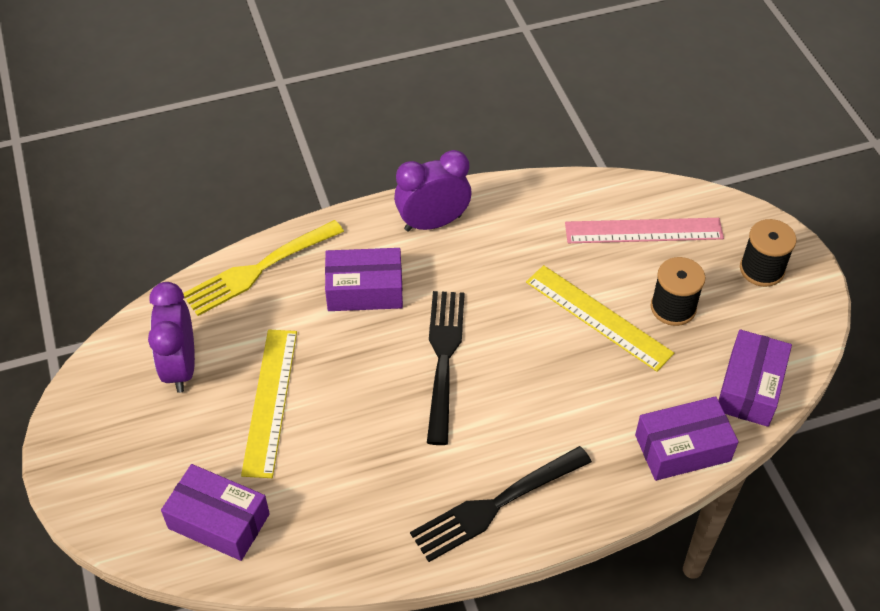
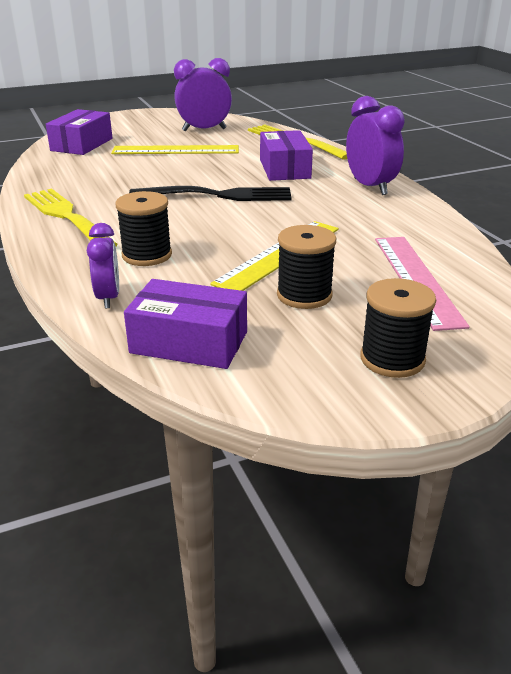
camera: 85 degrees right, 20 degrees down
black fork [410,446,592,562] -> yellow fork [24,188,118,246]
purple box [635,396,738,481] -> purple clock [87,223,119,308]
none -> black spool [115,191,172,266]

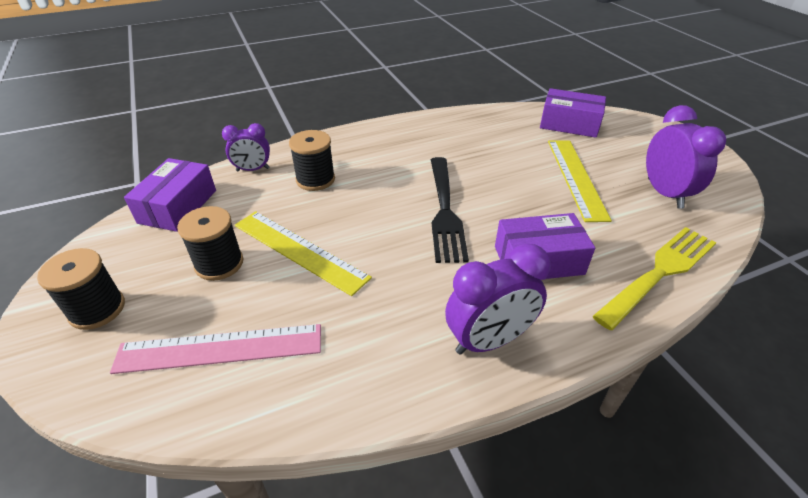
camera: 90 degrees right, 10 degrees up
yellow fork [24,188,118,246] -> none

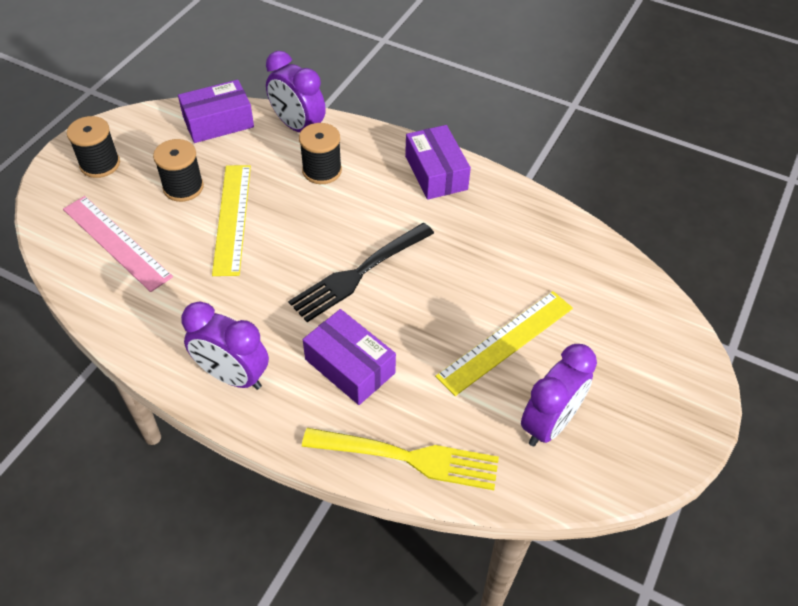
camera: 50 degrees right, 10 degrees up
purple clock [222,123,270,171] -> purple clock [266,51,326,132], size x1.60
purple box [540,88,606,138] -> purple box moved to [405,125,471,200]

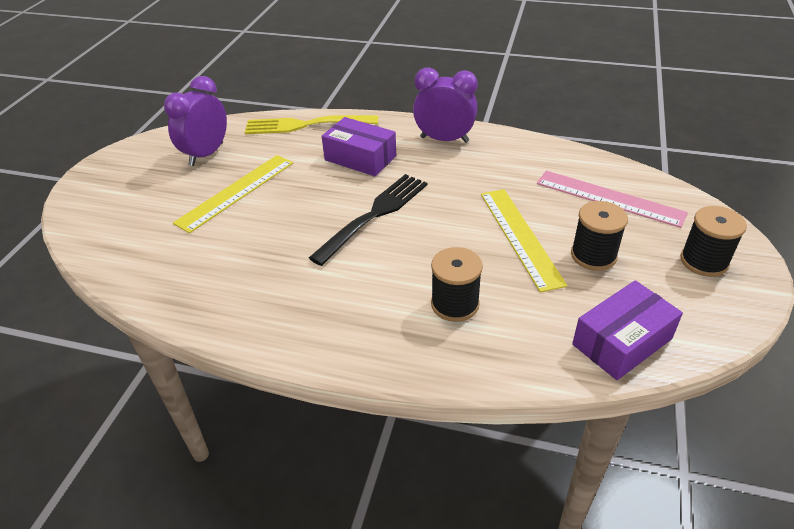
camera: 170 degrees right, 10 degrees down
purple clock [266,51,326,132] -> none
purple box [405,125,471,200] -> none

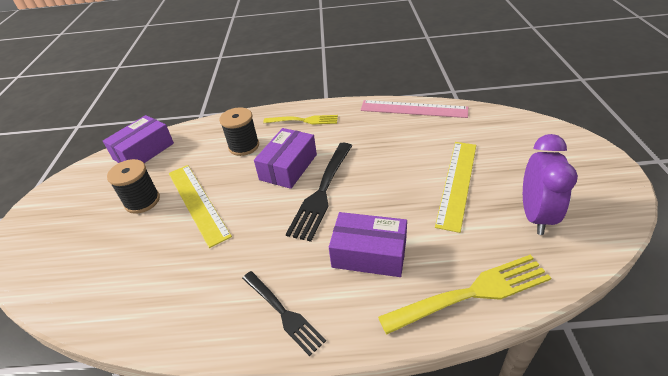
camera: 165 degrees right, 0 degrees up
purple clock [413,68,478,143] -> black fork [242,271,326,356]
pink ruler [537,171,688,228] -> pink ruler moved to [360,100,468,118]
black spool [680,206,747,277] -> none
none -> purple box [254,128,317,189]
none -> yellow fork [263,115,338,124]

